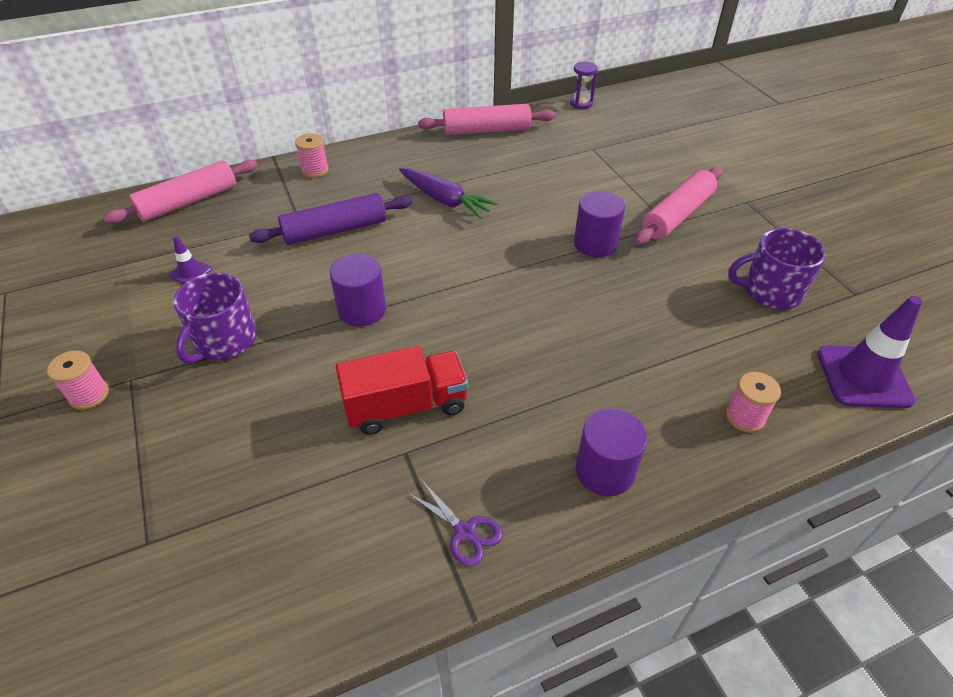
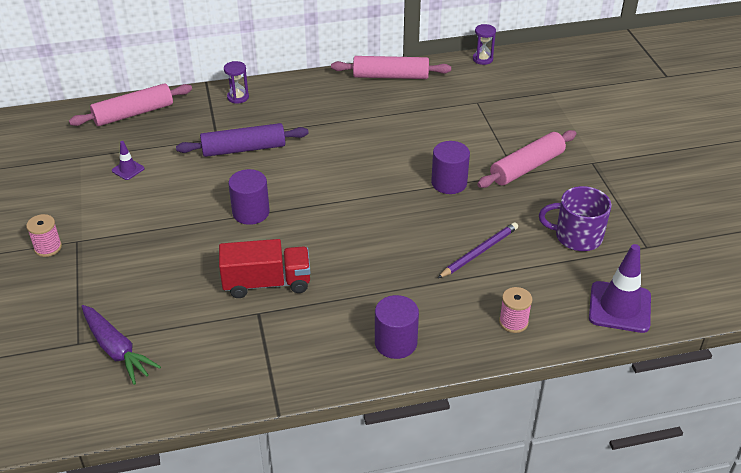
camera: 10 degrees right, 5 degrees down
purple mug [173,273,257,364] -> none
pink spool [295,133,329,178] -> purple hourglass [224,61,249,104]
purple carrot [399,168,498,219] -> purple carrot moved to [81,305,161,385]
purple scissors [408,481,503,566] -> none
none -> purple pencil [438,222,518,278]

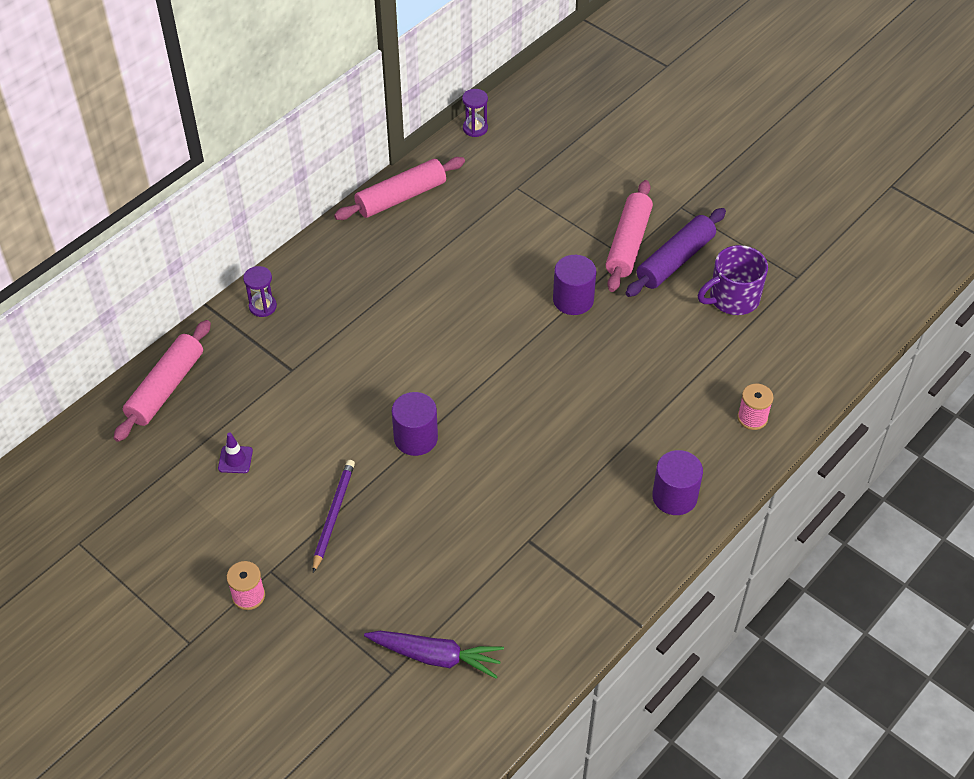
camera: 35 degrees left, 10 degrees up
purple rolling pin [176,123,309,157] -> purple rolling pin moved to [626,208,726,297]
red truck [219,239,310,298] -> none
purple pencil [438,222,518,278] -> purple pencil moved to [313,460,355,573]
purple traffic cone [589,244,651,333] -> none

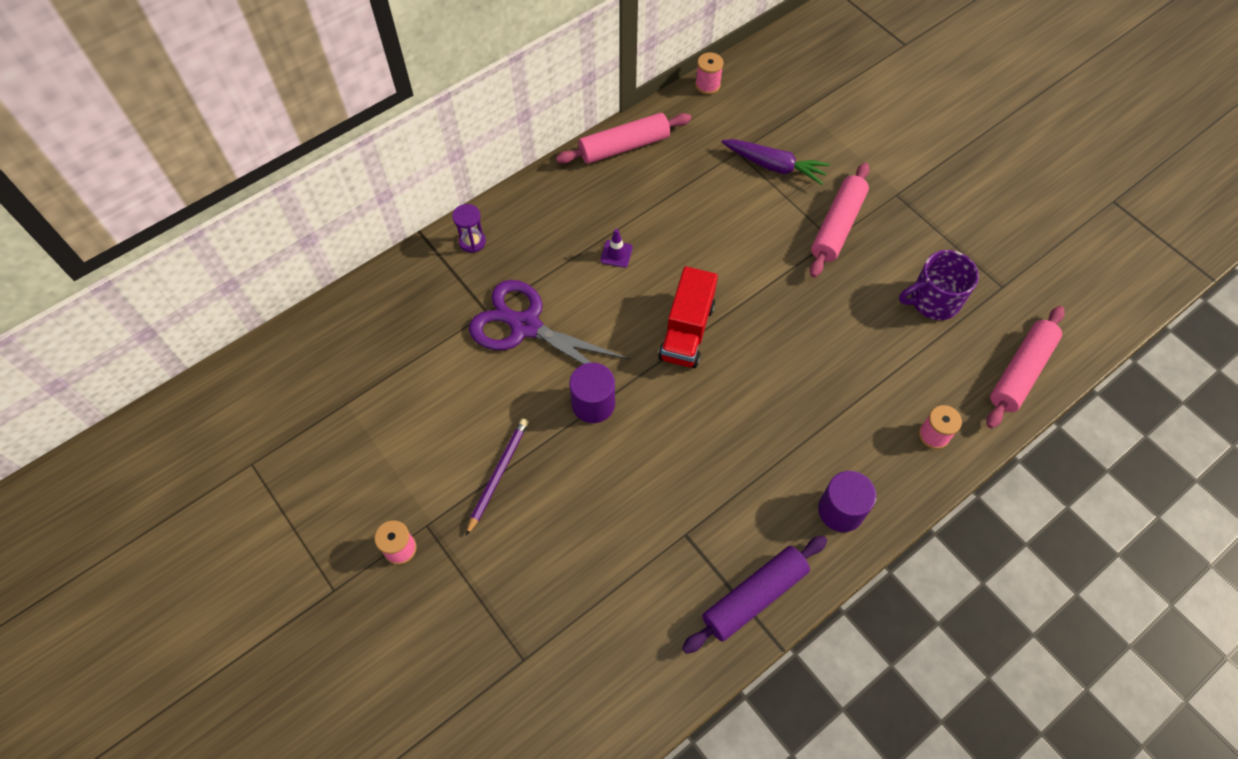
camera: 10 degrees right, 10 degrees up
pink rolling pin [114,320,211,442] -> pink rolling pin moved to [987,306,1065,429]
purple traffic cone [218,433,253,473] -> purple traffic cone moved to [600,229,633,268]
purple carrot [364,631,504,679] -> purple carrot moved to [722,139,830,185]
purple hourglass [462,89,488,137] -> pink spool [695,52,724,94]
purple cylinder [553,255,596,315] -> none
purple rolling pin [626,208,726,297] -> purple rolling pin moved to [682,535,827,654]
none -> purple scissors [469,280,630,364]
none -> red truck [658,266,718,368]

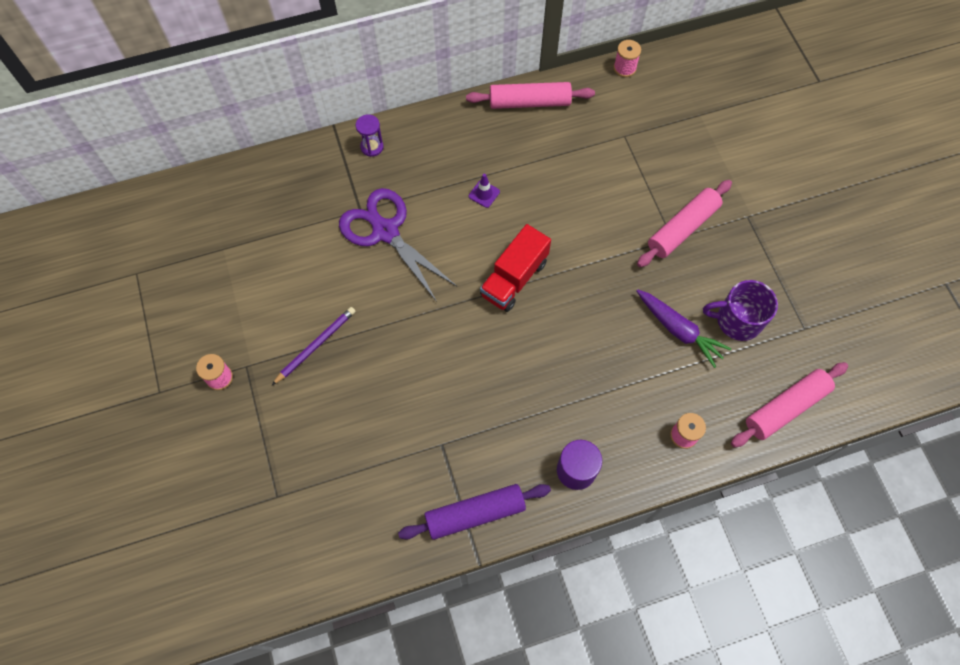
camera: 20 degrees right, 5 degrees up
purple cylinder [569,363,615,423] -> none
purple carrot [722,139,830,185] -> purple carrot moved to [636,290,731,368]

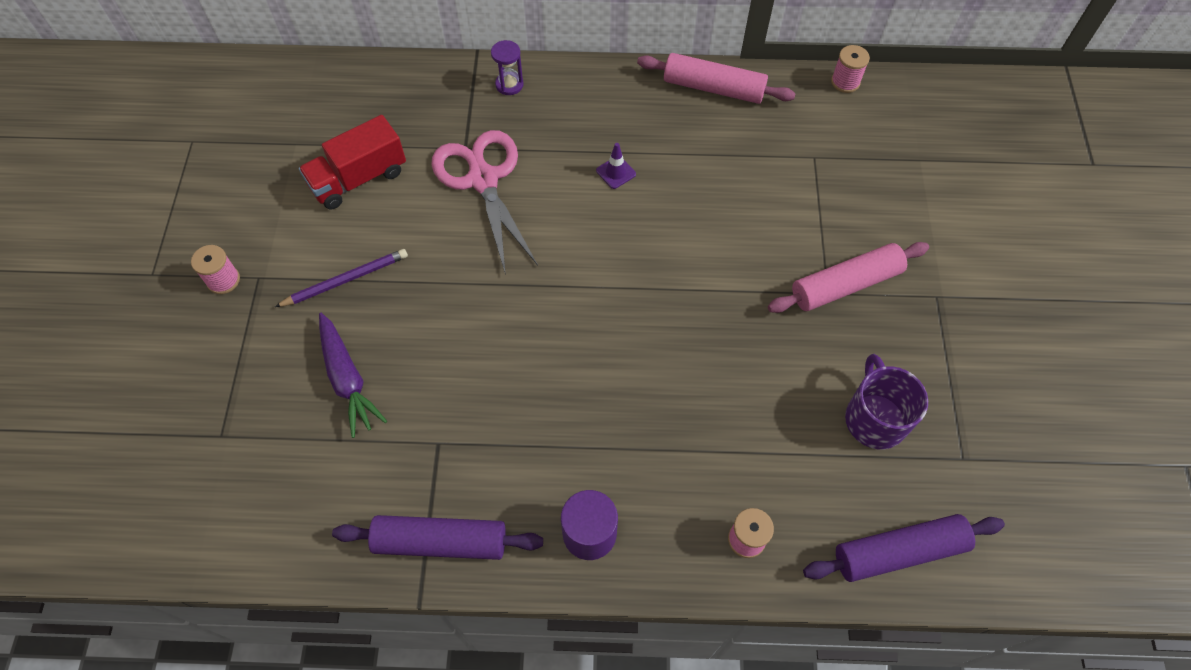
camera: 20 degrees right, 5 degrees down
purple scissors [339,188,457,302] -> pink scissors [431,130,538,275]
red truck [480,224,551,312] -> red truck moved to [299,115,406,209]
purple carrot [636,290,731,368] -> purple carrot moved to [319,313,387,438]
purple mug [703,280,778,341] -> purple mug turned 60 degrees clockwise [845,354,928,449]
pink rolling pin [731,362,848,447] -> purple rolling pin [803,514,1005,582]

